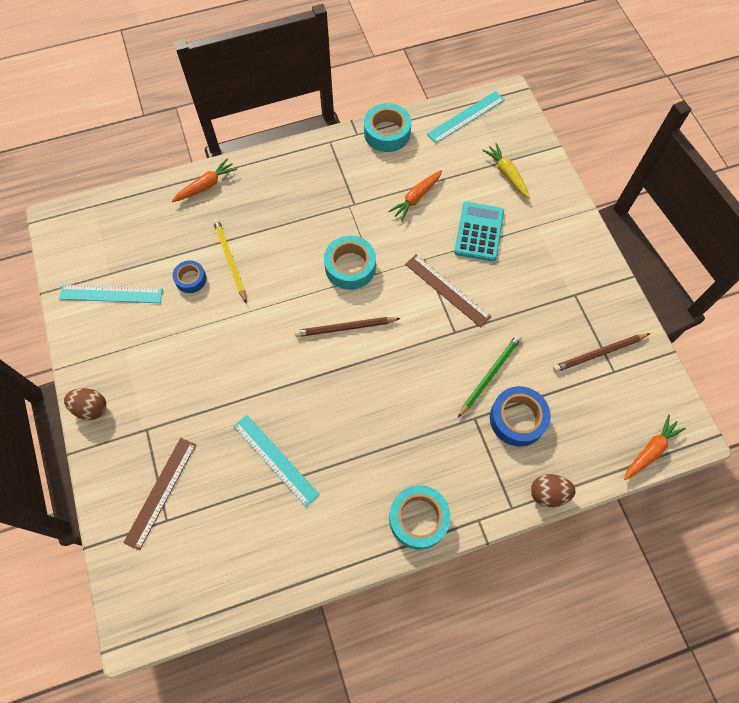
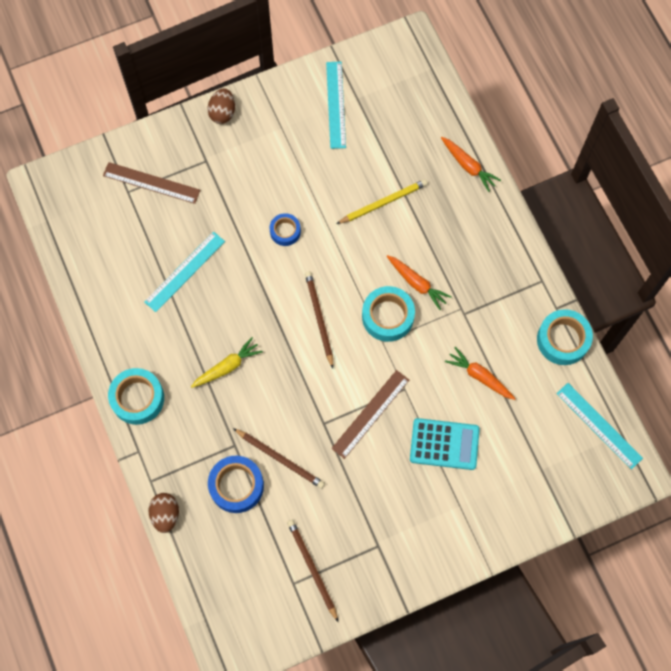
camera: 85 degrees right, 5 degrees up
blue tape [173,260,207,293] -> blue tape moved to [270,213,301,246]
green pencil [458,334,522,418] -> brown pencil [233,428,325,489]
yellow carrot [482,143,530,199] -> yellow carrot moved to [191,337,263,388]
orange carrot [624,415,686,481] -> orange carrot moved to [387,255,452,310]

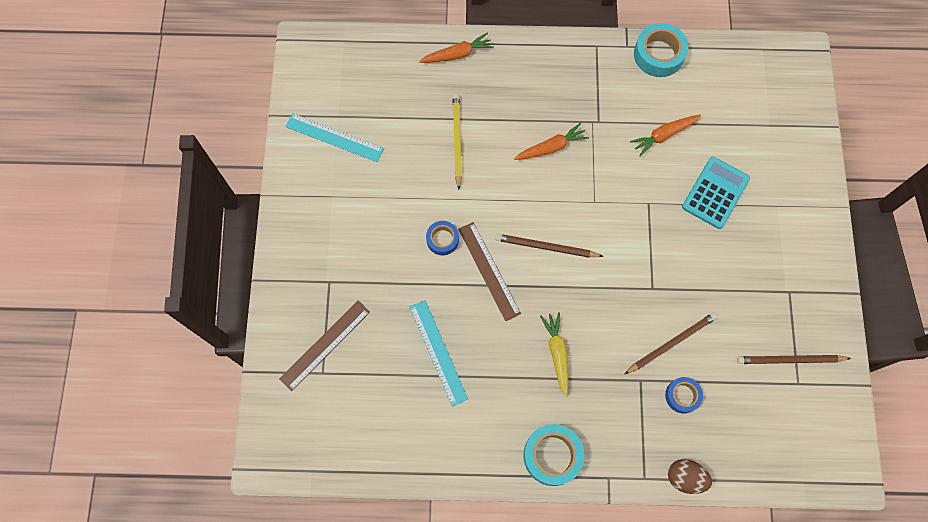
camera: 65 degrees left, 0 degrees up
brown egg [208,88,235,124] -> none
blue tape [208,456,264,513] -> blue tape [665,377,703,413], size x0.60
brown ruler [331,370,409,459] -> brown ruler moved to [458,222,521,321]
turquoise tape [362,286,415,342] -> none
turquoise ruler [556,383,643,469] -> none

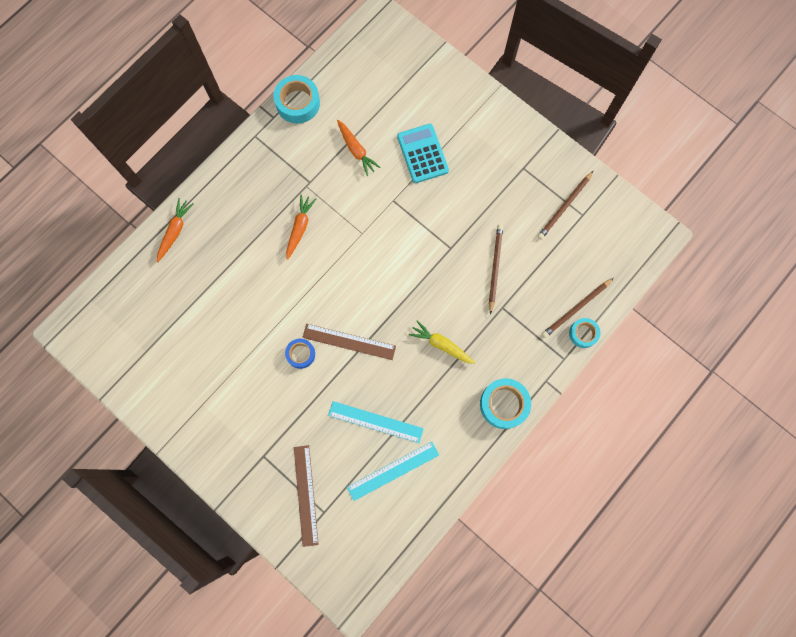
camera: 50 degrees left, 5 degrees up
turquoise ruler [285,113,384,162] -> turquoise ruler moved to [347,442,439,501]
yellow pencil [453,93,462,190] -> none
brown pencil [495,234,604,258] -> brown pencil moved to [542,278,613,338]
orange carrot [630,115,701,157] -> orange carrot turned 45 degrees counterclockwise [337,120,381,176]
blue tape [665,377,703,413] -> none
brown egg [668,459,712,494] -> turquoise tape [569,318,600,348]

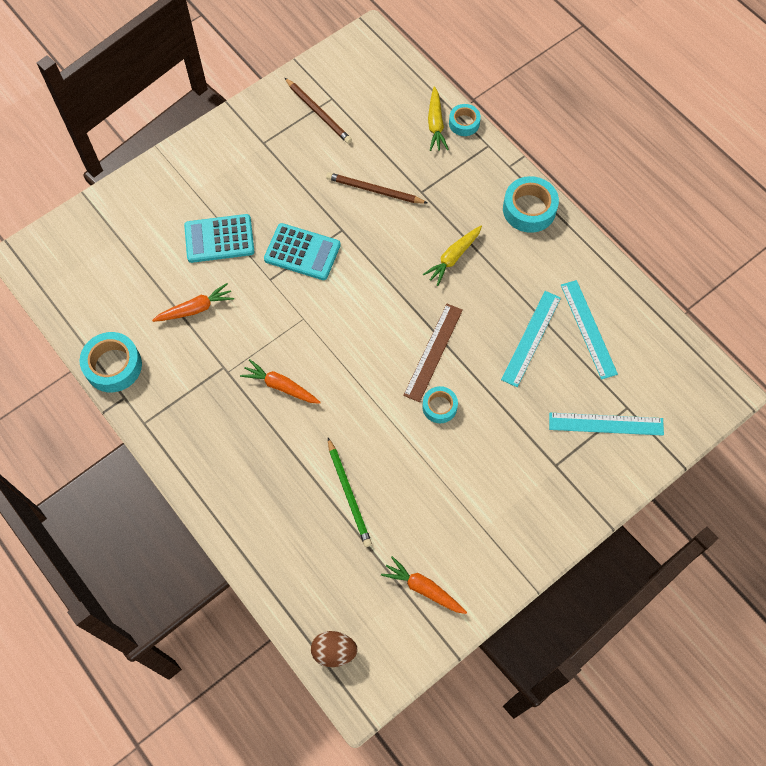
camera: 80 degrees left, 10 degrees down
orange carrot [157,198,194,262] -> orange carrot moved to [381,556,467,614]
blue tape [285,338,315,369] -> turquoise tape [422,386,458,423]
brown ruler [294,445,319,547] -> turquoise ruler [549,413,664,436]
brown pencil [542,278,613,338] -> yellow carrot [428,86,449,151]
none -> turquoise calculator [264,223,341,280]
none -> brown egg [311,631,358,667]
none -> green pencil [328,438,372,547]

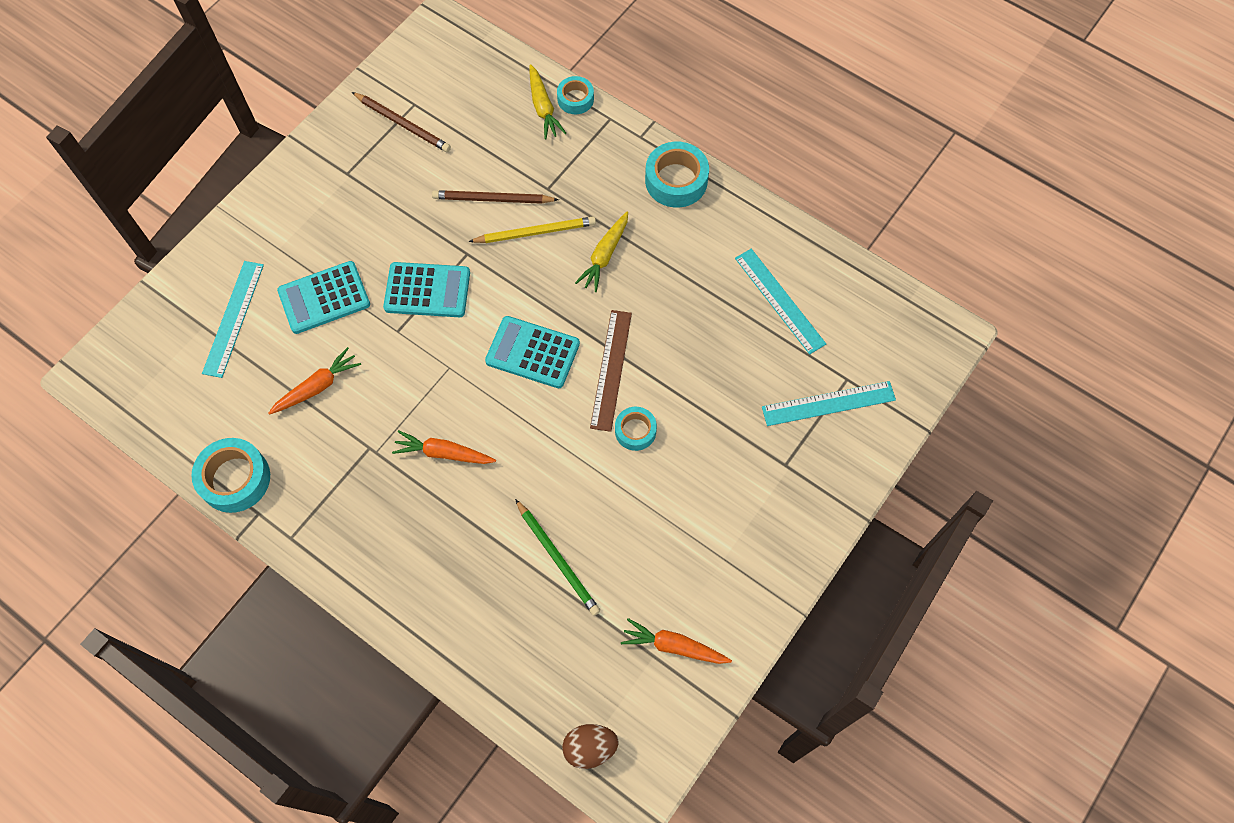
camera: 15 degrees left, 0 degrees up
turquoise ruler [501,291,561,387] -> turquoise ruler moved to [202,261,264,378]
none -> yellow pencil [468,216,596,243]
none -> turquoise calculator [485,316,580,388]

